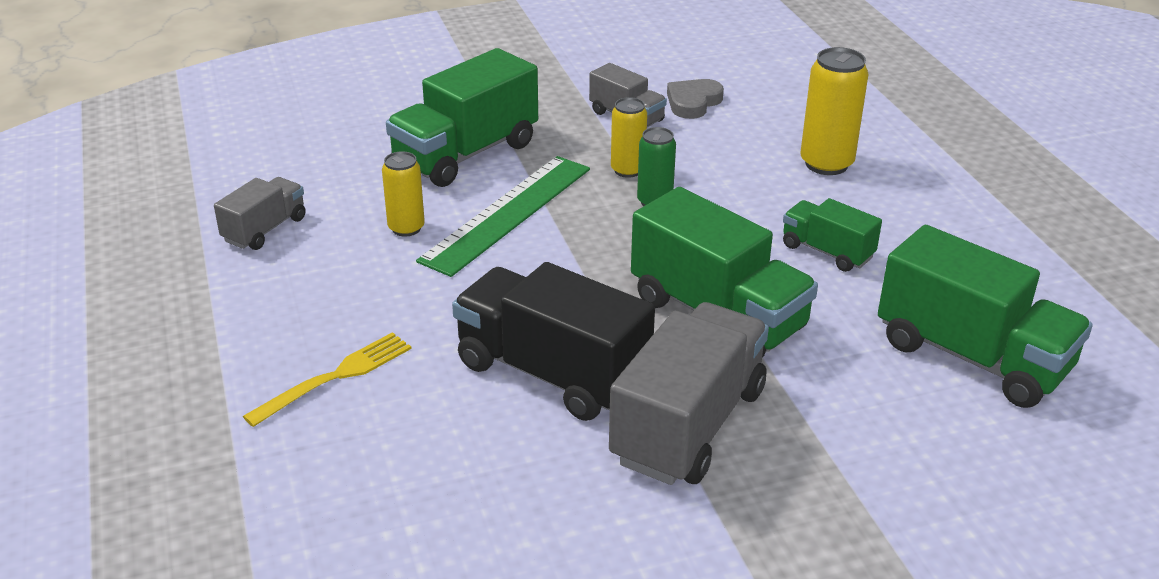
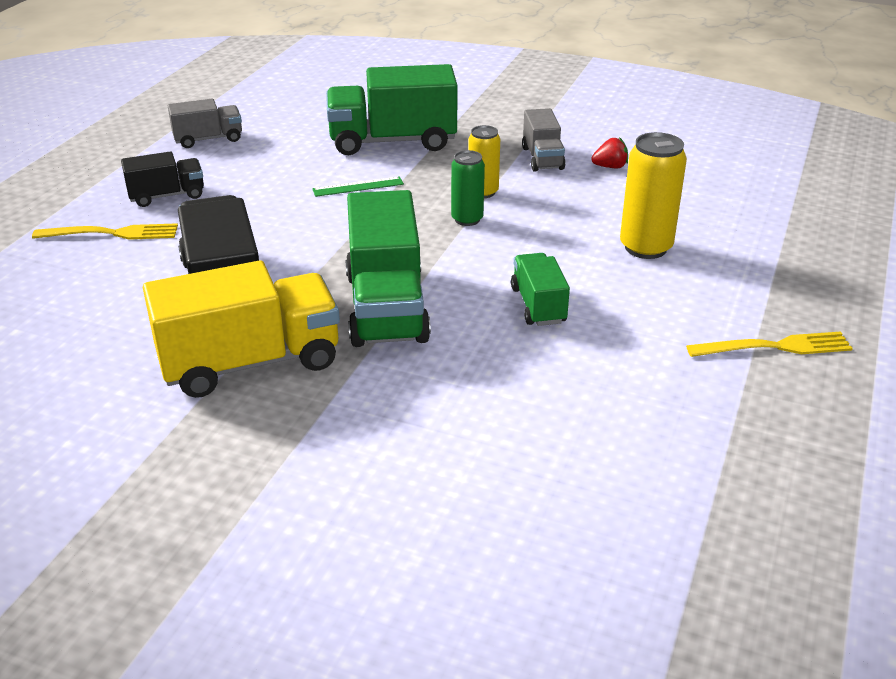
camera: 40 degrees right, 0 degrees up
yellow can [382,151,425,237] -> none
green ruler [416,156,590,277] -> green ruler [312,176,404,197], size x0.46
grey truck [609,302,769,485] -> yellow truck [143,260,340,398]
grey heart [667,79,724,119] -> red strawberry [591,137,628,168]
green truck [878,225,1093,408] -> none
none -> black truck [121,151,204,207]
none -> yellow fork [686,331,853,357]

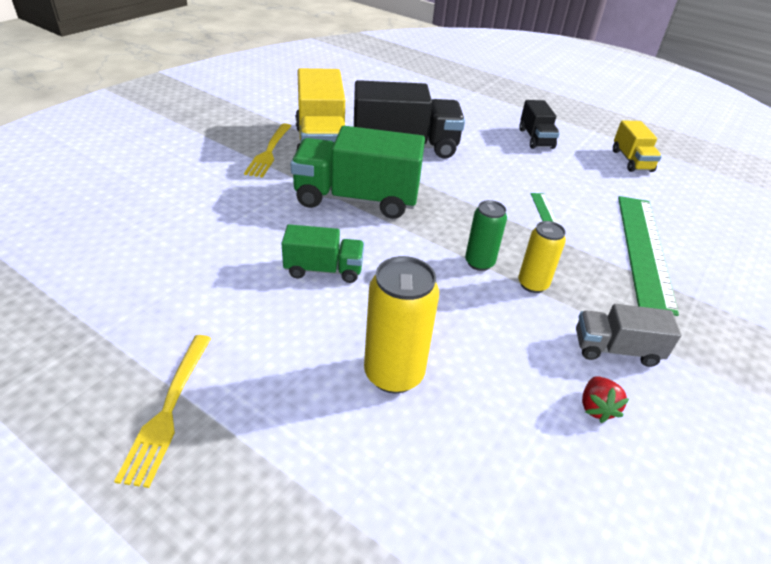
camera: 100 degrees right, 5 degrees up
yellow fork [32,223,178,240] -> yellow fork moved to [244,123,291,177]
grey truck [168,99,242,148] -> yellow truck [613,120,662,172]
green truck [326,64,458,155] -> green ruler [618,196,679,316]

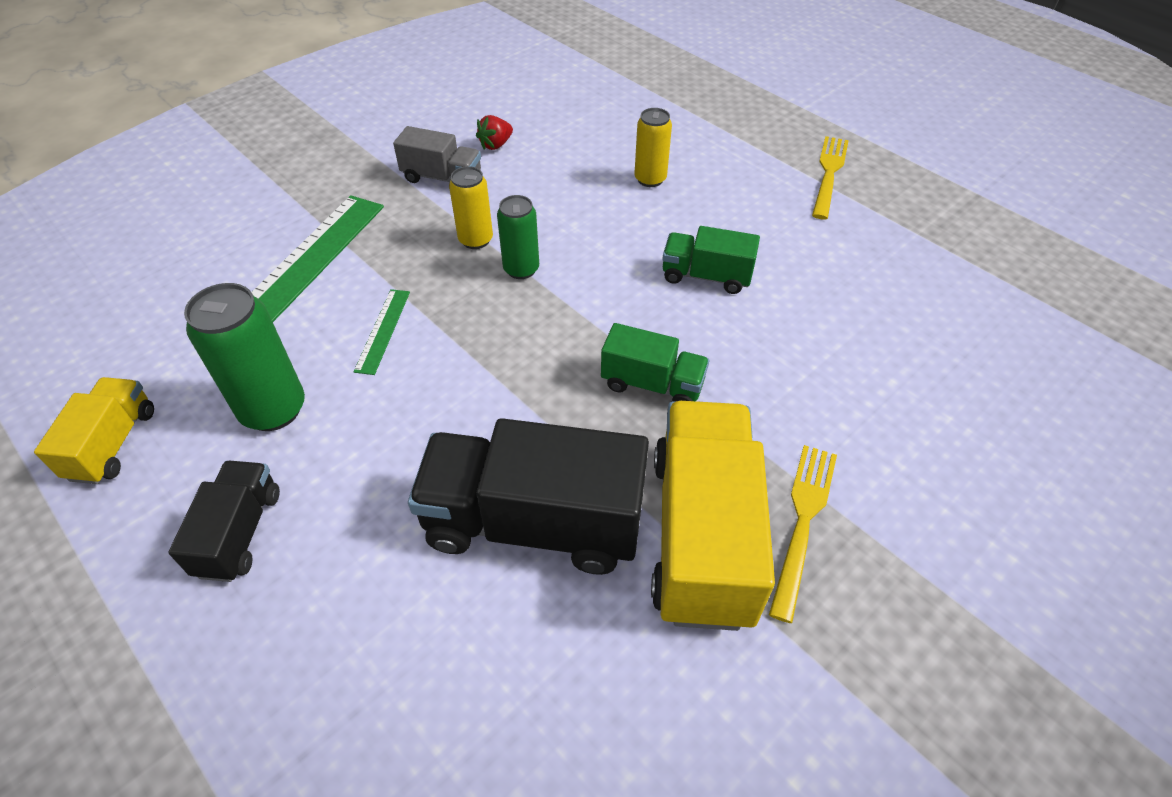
camera: 165 degrees left, 10 degrees up
green truck [290,126,425,219] -> green truck [601,323,709,402], size x0.54
yellow can [364,256,439,393] -> yellow can [634,108,672,187], size x0.63
red strawberry [582,376,629,423] -> red strawberry turned 150 degrees counterclockwise [476,115,513,150]
none -> green can [184,283,305,431]

